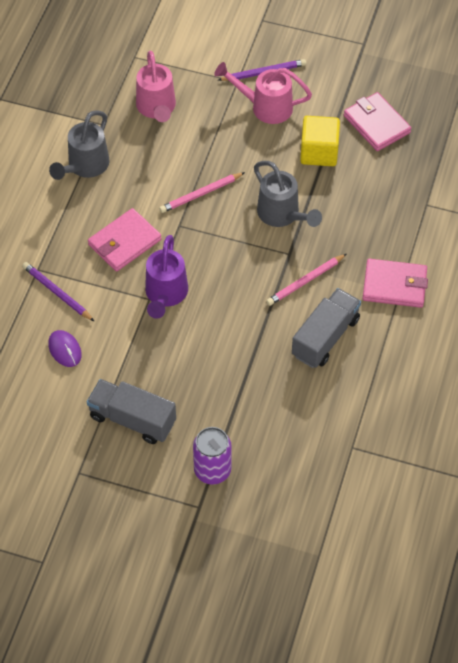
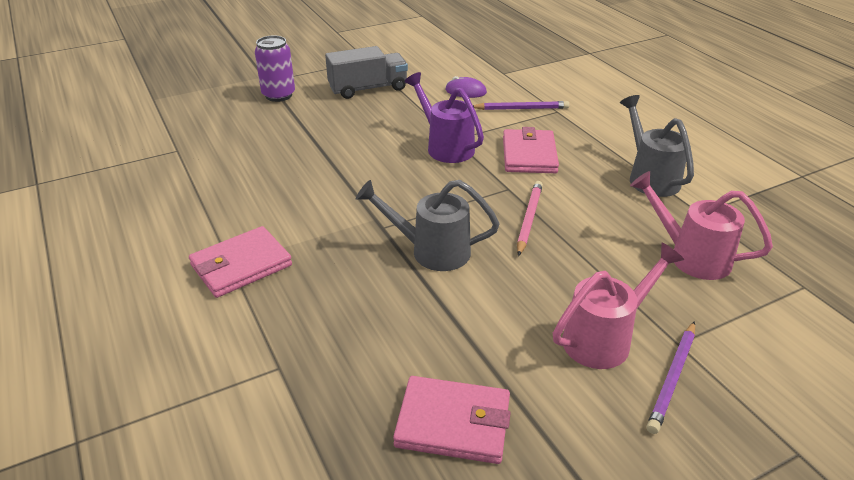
camera: 135 degrees right, 20 degrees down
pink pencil [266,254,346,306] -> none
grey truck [292,288,361,368] -> none
yellow cube [300,116,340,166] -> none

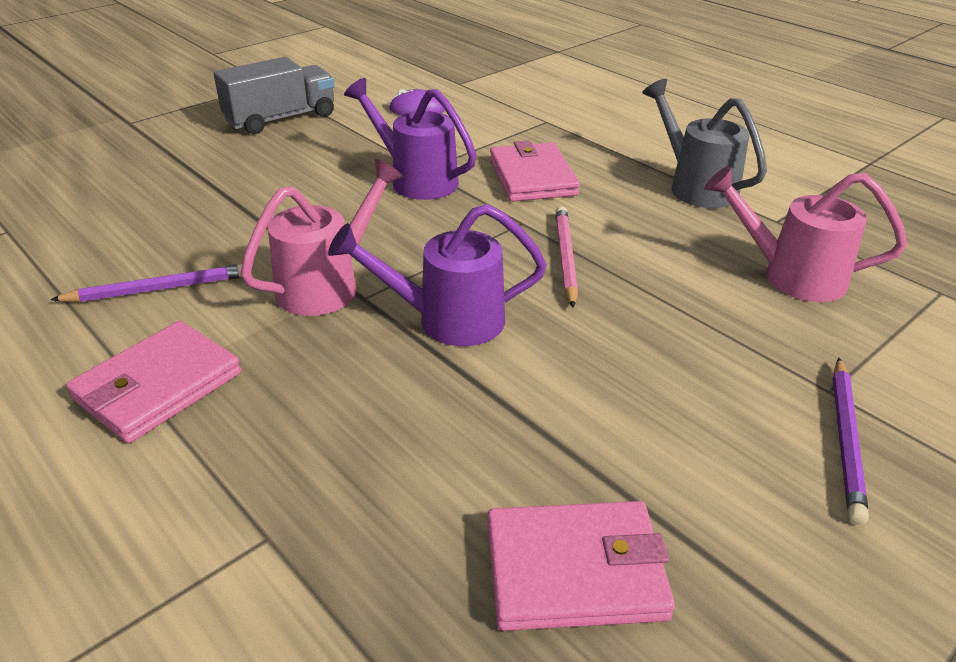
camera: 15 degrees left, 0 degrees up
purple can [255,35,295,102] -> none
grey watering can [356,180,500,271] -> purple watering can [328,204,547,346]
purple pencil [473,101,570,110] -> purple pencil moved to [50,264,242,302]
pink watering can [553,243,684,369] -> pink watering can moved to [241,159,403,316]

